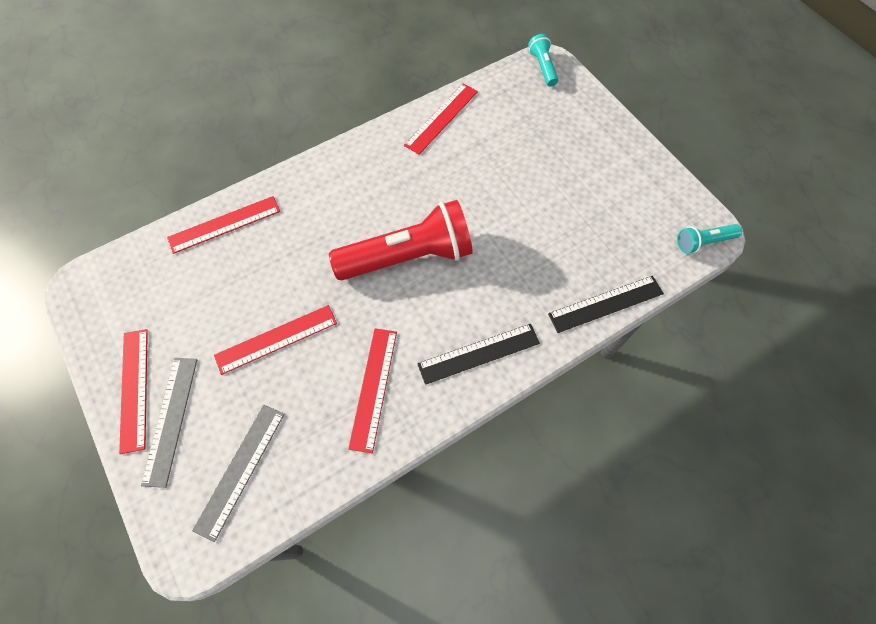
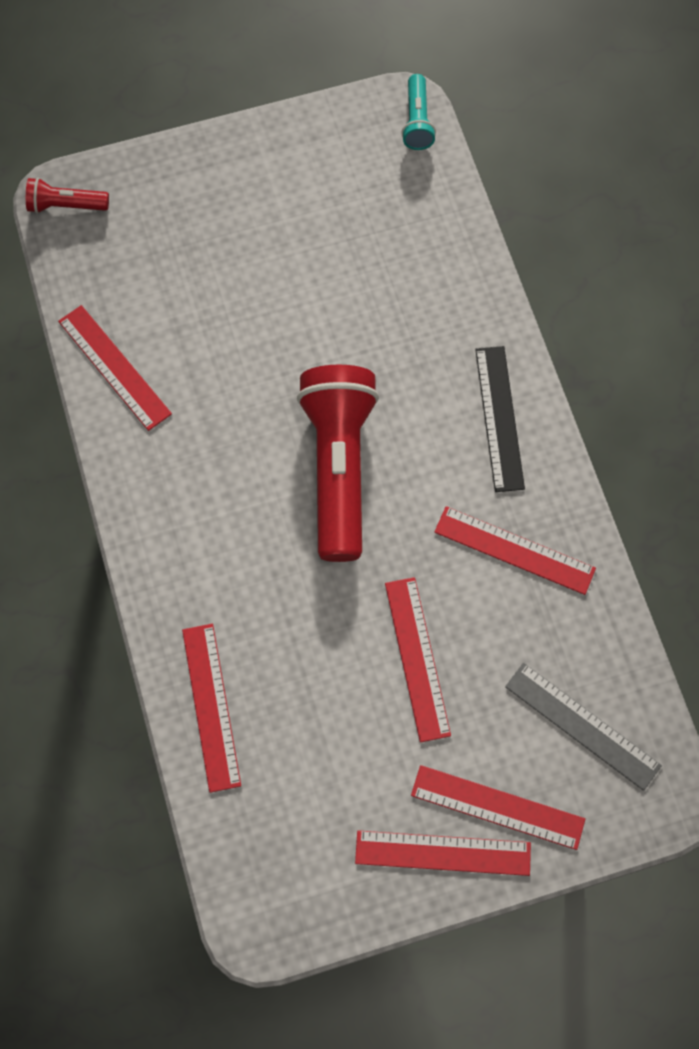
camera: 75 degrees left, 5 degrees up
grey ruler [141,358,197,488] -> red ruler [411,765,585,850]
turquoise flashlight [528,34,558,87] -> red flashlight [26,178,109,213]
black ruler [548,276,664,333] -> none

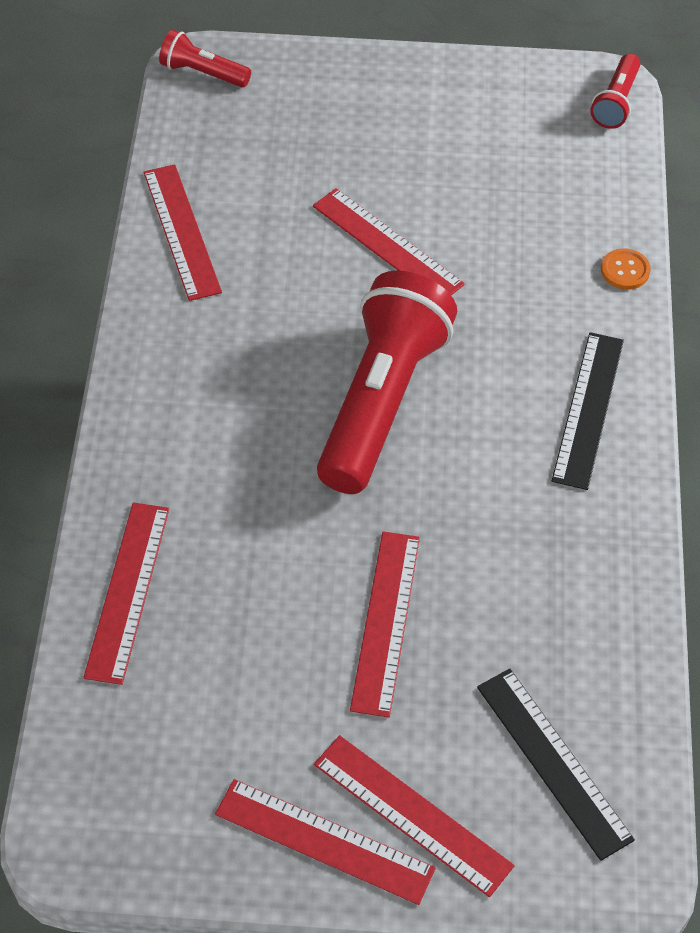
camera: 20 degrees right, 15 degrees down
turquoise flashlight [401,74,436,150] -> red flashlight [590,54,640,129]
red ruler [434,506,596,595] -> red ruler moved to [313,188,465,295]
grey ruler [505,663,662,791] -> black ruler [477,669,635,861]
none -> orange button [601,248,651,290]

